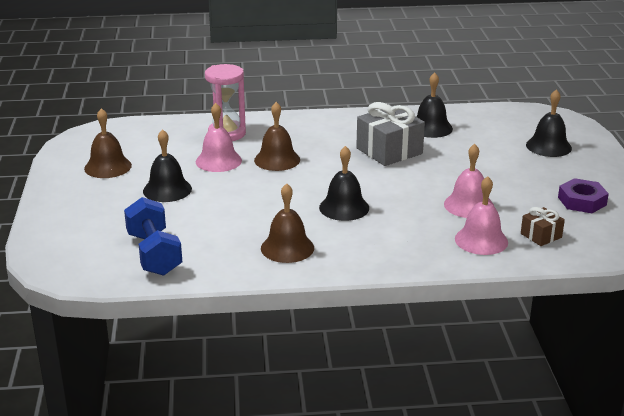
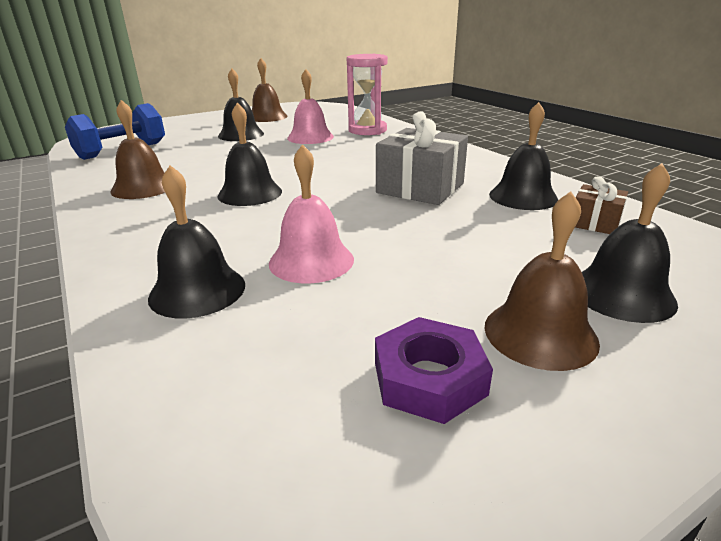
camera: 65 degrees right, 0 degrees up
brown bell [254,102,300,171] -> brown bell moved to [485,191,600,371]
pink bell [455,176,508,255] -> black bell [148,165,245,319]
brown gift [521,207,565,246] -> brown gift moved to [575,176,628,234]

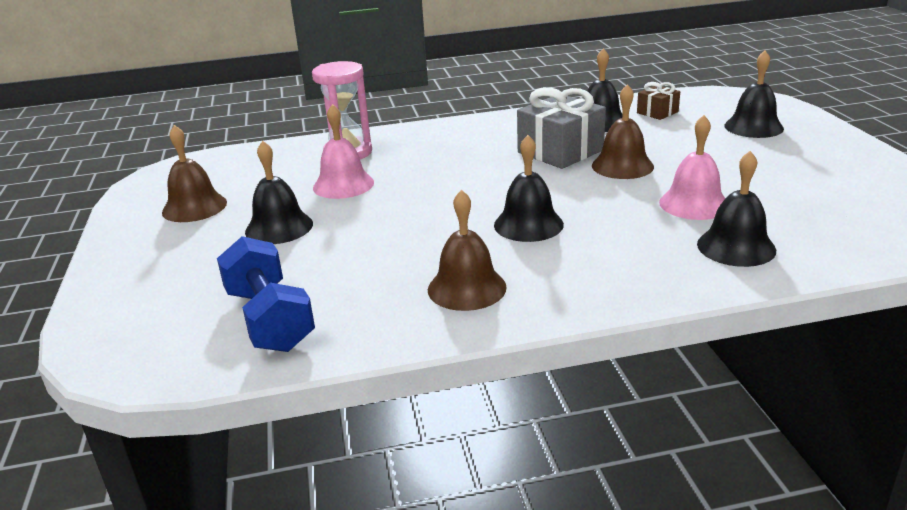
camera: 70 degrees left, 0 degrees up
purple nut [375,317,493,424] -> none
brown bell [485,191,600,371] -> brown bell moved to [592,84,654,179]

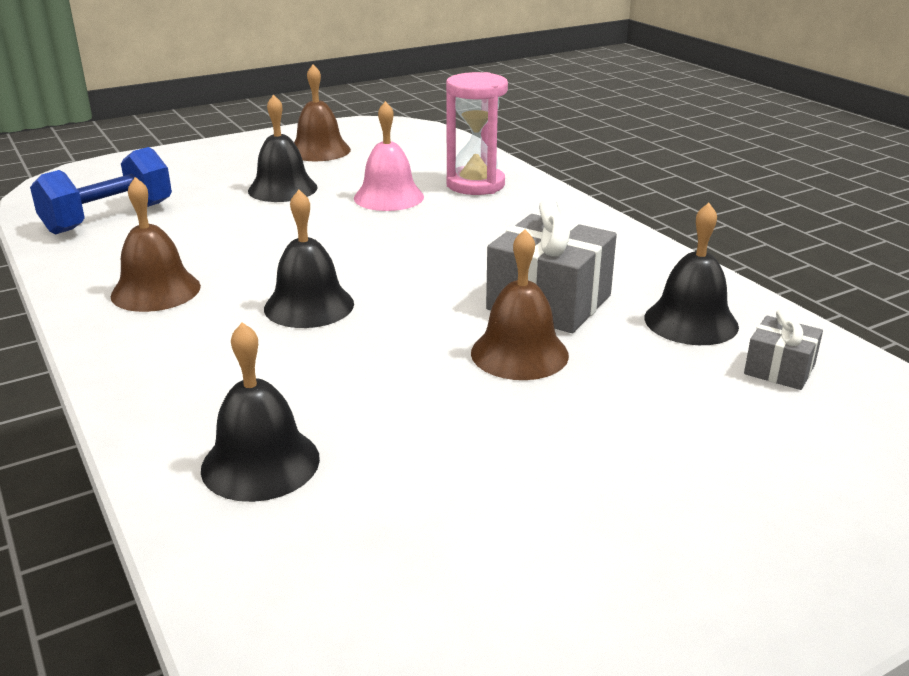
camera: 70 degrees right, 0 degrees up
brown gift [637,82,680,120] -> grey gift [744,308,823,390]
pink bell [659,115,725,220] -> none
black bell [724,51,784,138] -> none

